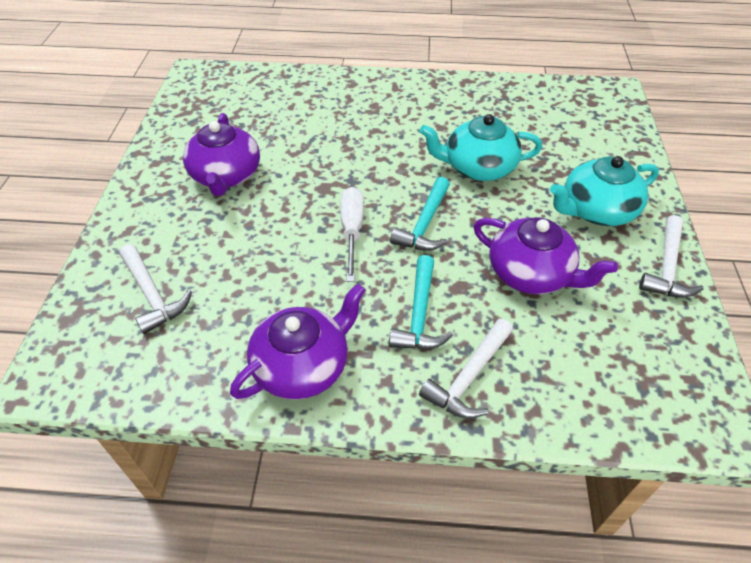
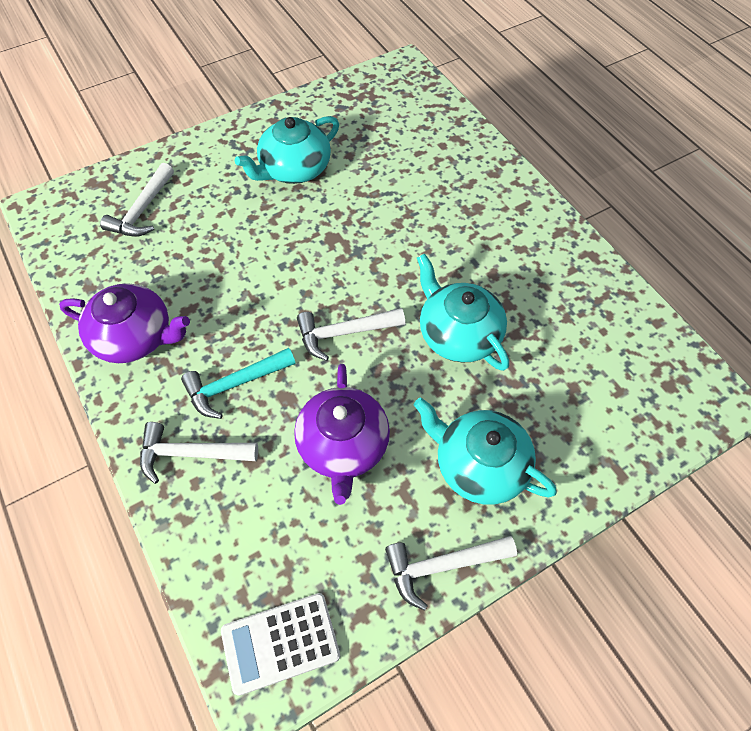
camera: 55 degrees right, 10 degrees up
purple teapot [183,113,260,196] -> turquoise teapot [235,116,339,184]
white screwdriver [340,187,364,282] -> none
turquoise hammer [390,177,450,251] -> white hammer [297,308,405,361]
none -> white calculator [221,593,340,696]

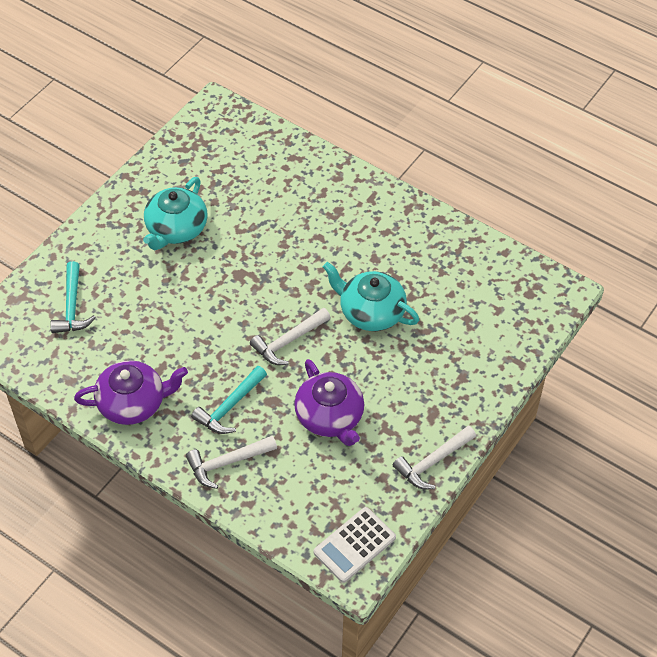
camera: 25 degrees left, 5 degrees down
white hammer [100,163,174,237] -> turquoise hammer [50,261,96,333]
turquoise teapot [414,398,557,505] -> none

